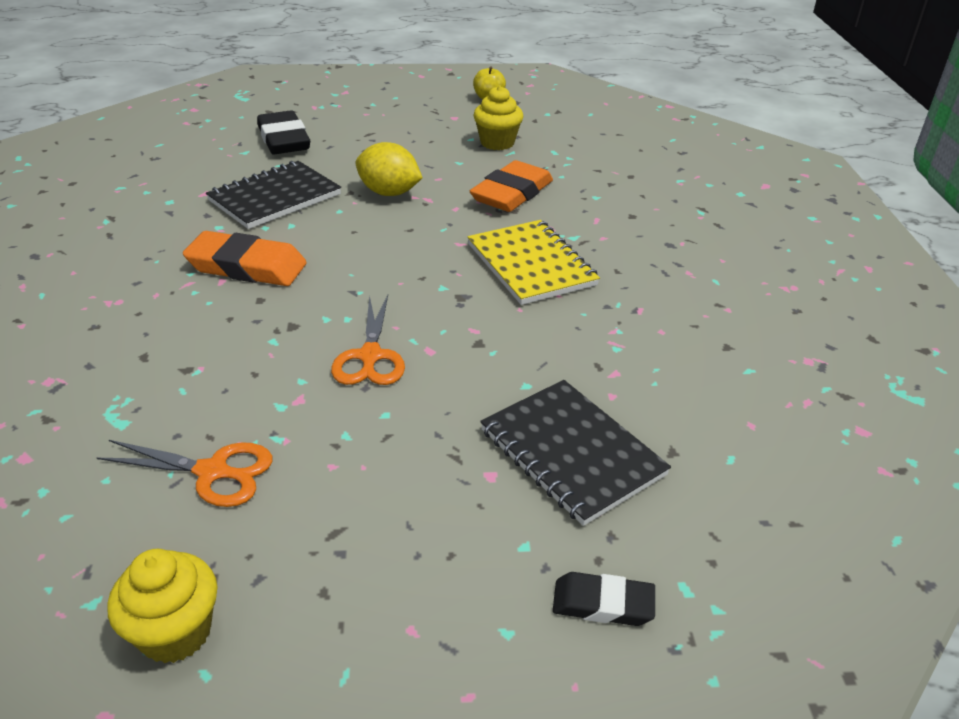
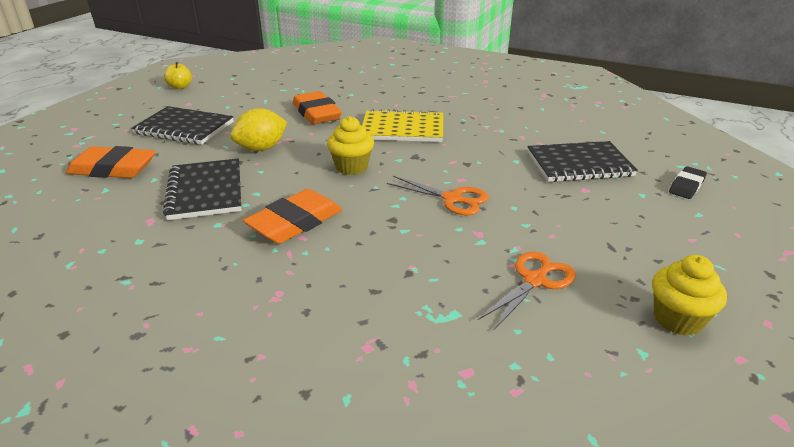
camera: 60 degrees left, 5 degrees down
black eraser [257,110,310,154] -> orange eraser [66,146,156,178]
yellow cupcake [474,86,523,150] -> yellow cupcake moved to [327,116,374,175]
none -> black notebook [131,106,234,145]

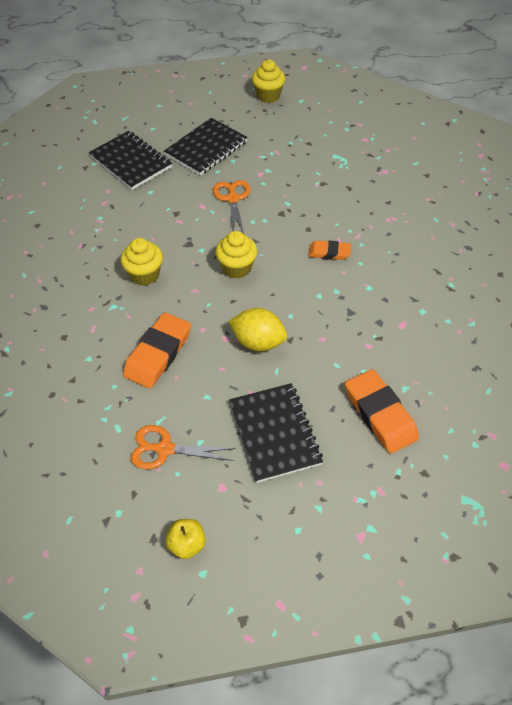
camera: 125 degrees left, 20 degrees up
black notebook [163,158,241,220] -> black notebook moved to [164,118,247,176]
orange eraser [243,189,342,244] -> orange eraser [308,240,351,260], size x0.57
yellow notebook [362,109,443,142] -> yellow cupcake [120,238,163,286]
orange scissors [478,252,576,330] -> orange scissors moved to [131,425,236,469]
black eraser [669,166,707,199] -> none

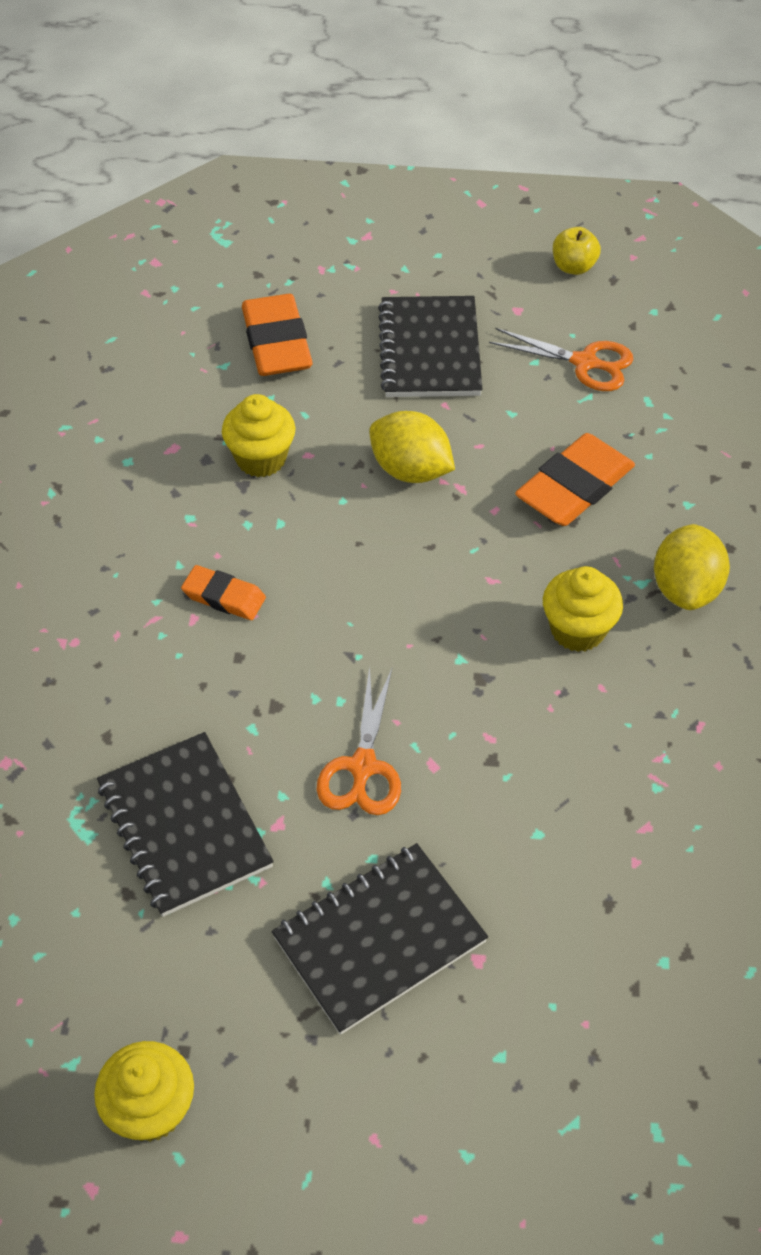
camera: 165 degrees left, 0 degrees up
black notebook [89,131,172,190] -> black notebook moved to [97,732,274,917]
yellow cupcake [216,231,257,279] -> yellow cupcake moved to [222,394,295,477]
none -> yellow lemon [654,524,730,610]

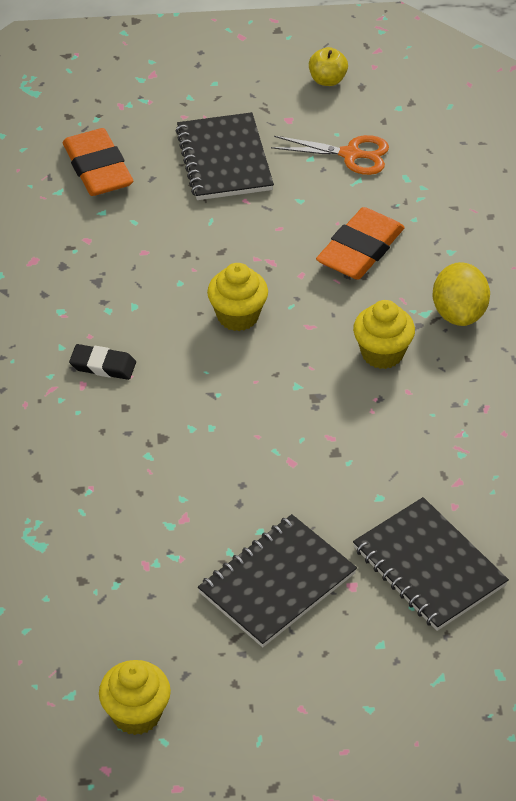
camera: 10 degrees left, 5 degrees down
black notebook [97,732,274,917] -> black notebook moved to [353,497,509,631]
orange eraser [181,565,266,620] -> black eraser [69,344,136,380]
yellow cupcake [222,394,295,477] -> yellow cupcake moved to [207,263,268,331]
orange scissors [317,667,401,815] -> none
yellow lemon [369,411,455,483] -> none

